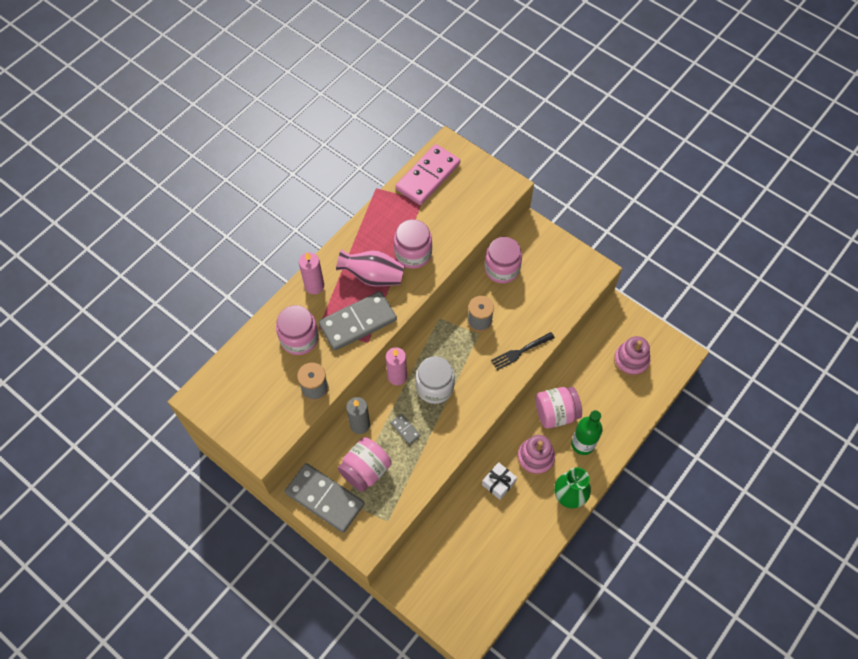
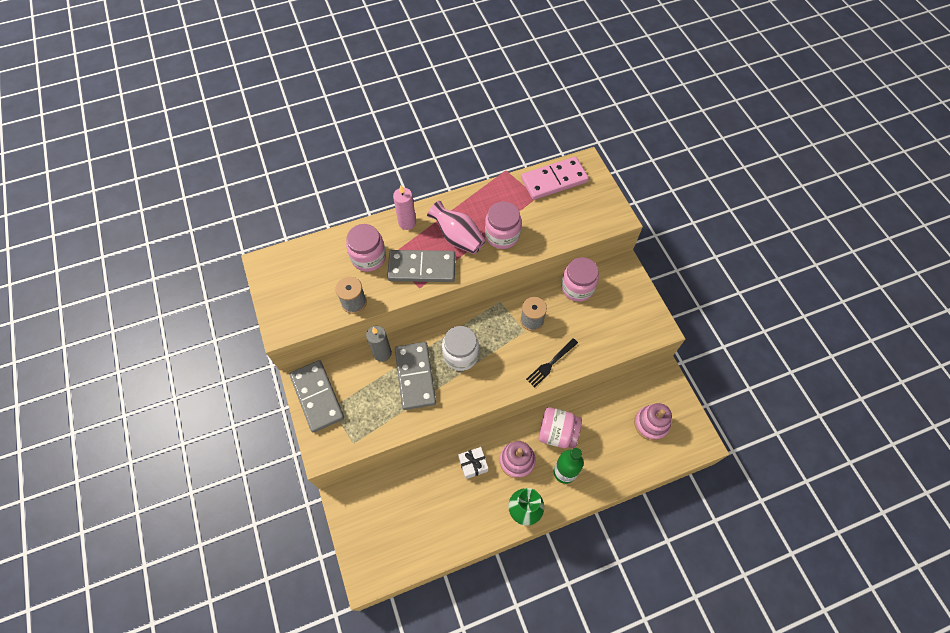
camera: 30 degrees right, 0 degrees up
pink jar [338,437,391,492] -> none
pink candle [386,347,407,385] -> none
grey domino [391,414,420,445] -> grey domino [395,342,436,410], size x2.36
black fork [491,332,555,370] -> black fork turned 45 degrees counterclockwise [526,338,578,388]

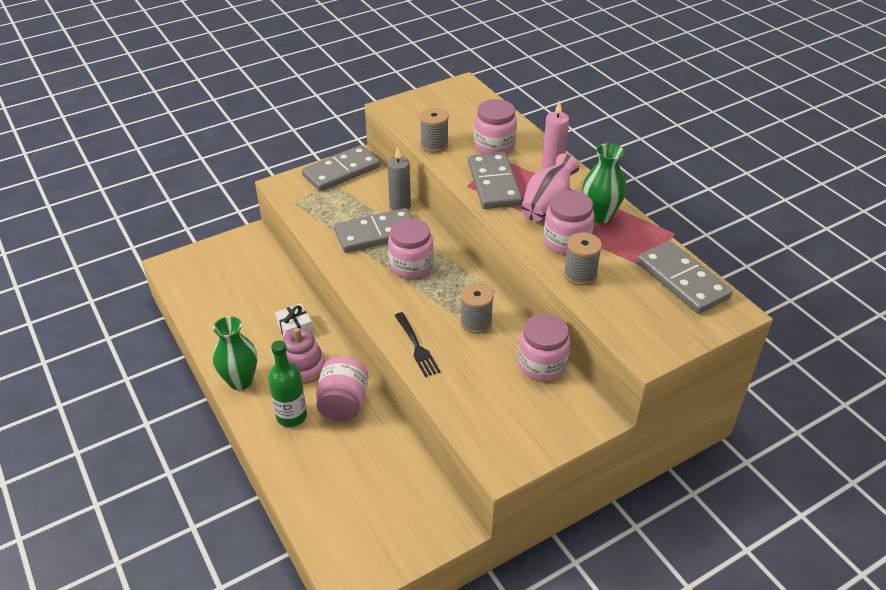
camera: 80 degrees right, 20 degrees down
white jar [442,326,479,371] -> pink jar [388,218,434,278]
pink domino [521,157,589,200] -> grey domino [637,241,733,314]
black fork [526,338,578,388] -> black fork turned 150 degrees counterclockwise [395,312,440,377]
pink stacking toy [634,403,672,441] -> none
none -> grey spool [564,232,602,286]
none -> green vase [582,143,626,223]

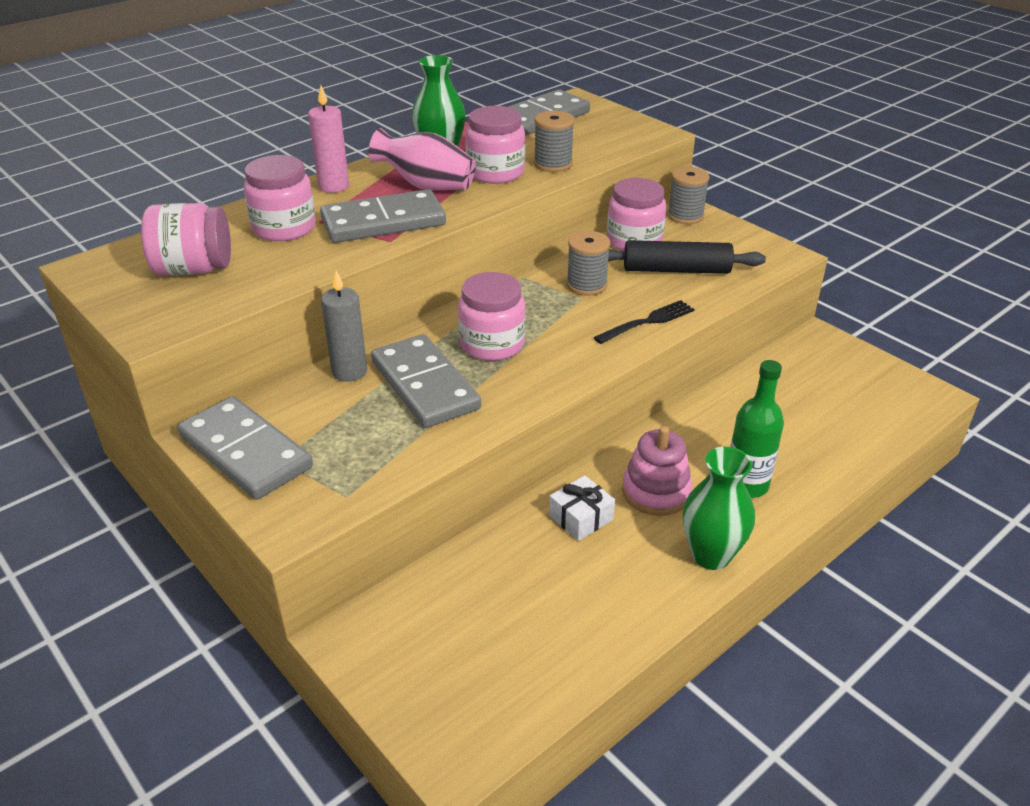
camera: 100 degrees left, 5 degrees down
pink jar [316,357,369,421] -> pink jar moved to [141,203,231,275]
grey spool [420,108,449,153] -> grey spool moved to [667,167,710,224]
none -> black rolling pin [608,240,766,274]

